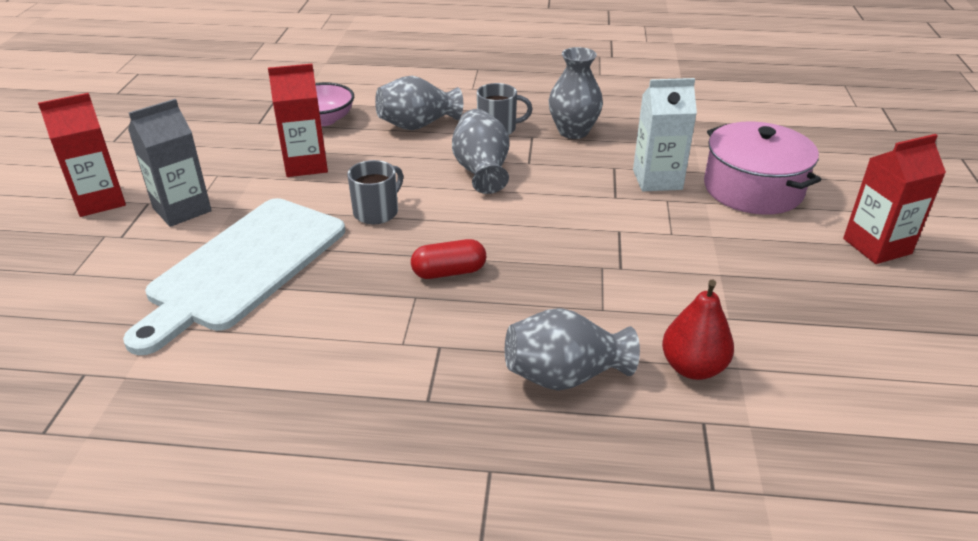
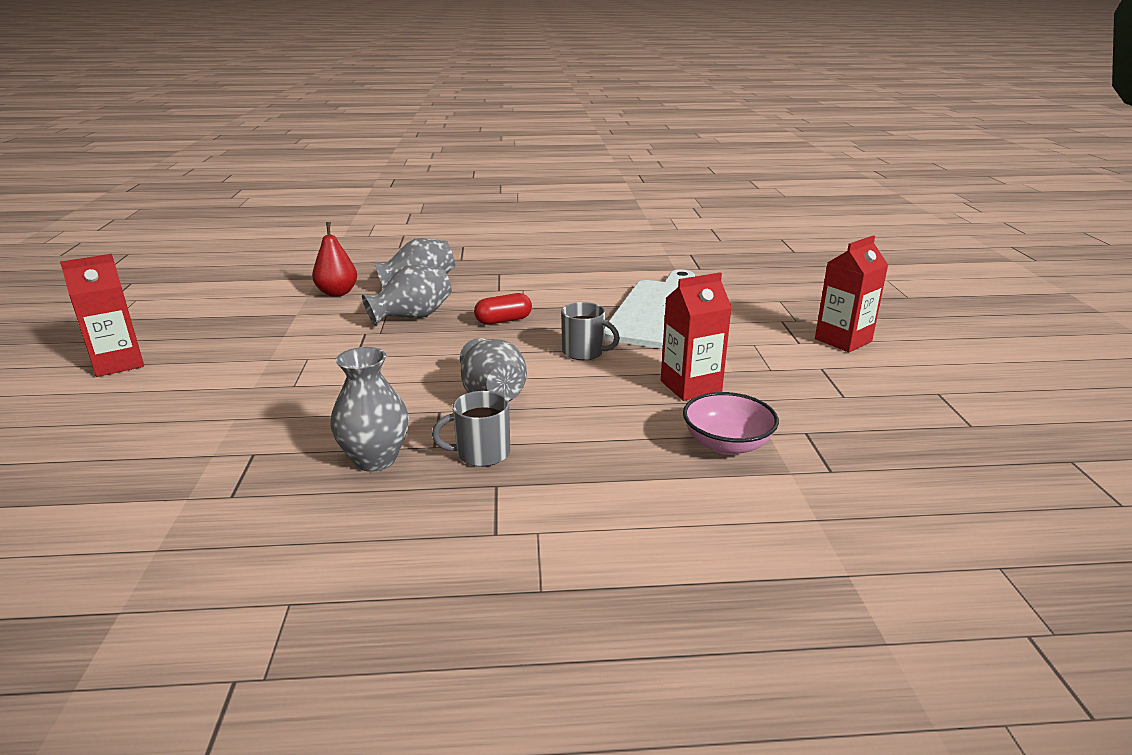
camera: 170 degrees right, 10 degrees down
grey carton [128,99,212,227] -> none
grey mug [348,160,403,224] -> grey mug turned 90 degrees counterclockwise [561,302,620,360]
grey vase [375,76,463,130] -> grey vase moved to [362,265,452,326]
white carton [633,78,697,191] -> none
pink pot [704,121,821,215] -> none

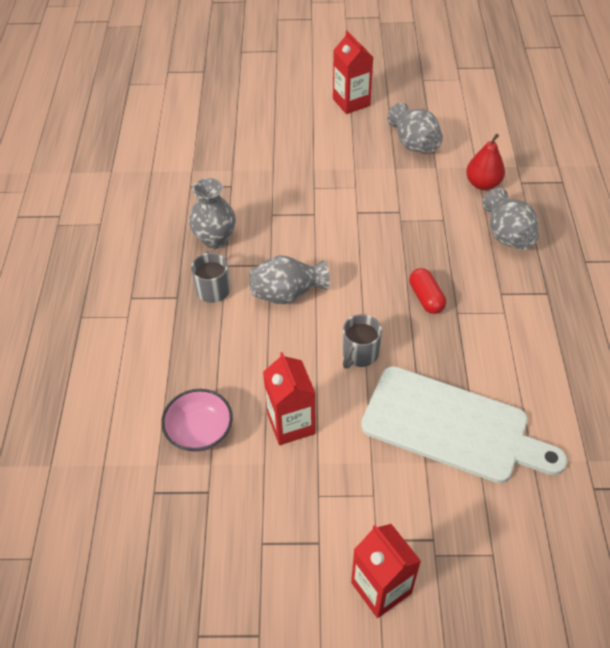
camera: 95 degrees right, 25 degrees up
grey vase [362,265,452,326] -> grey vase moved to [387,103,443,152]

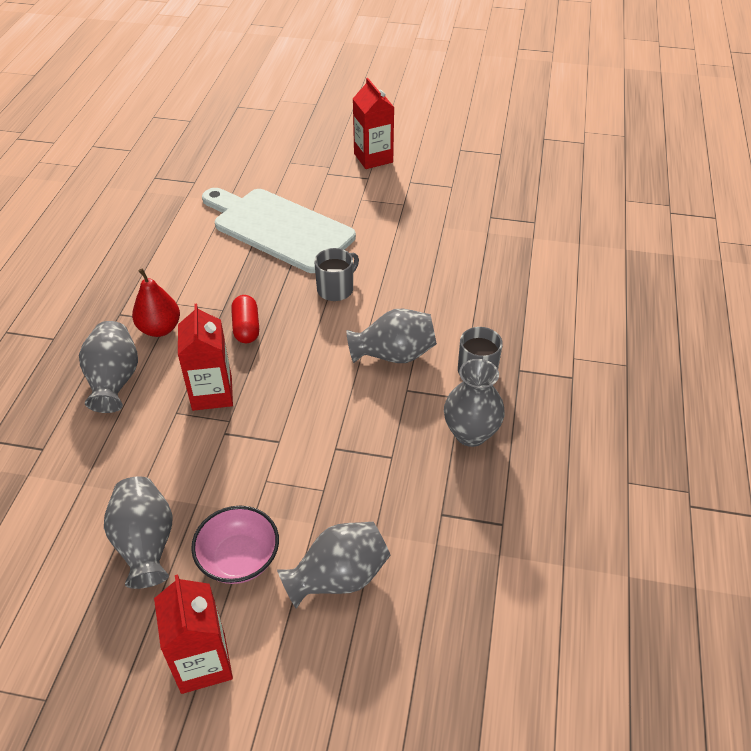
camera: 170 degrees left, 5 degrees down
pink bowl [161,389,233,452] -> pink bowl moved to [191,506,279,584]
red carton [263,352,316,445] -> red carton moved to [178,304,233,411]
red pear [466,134,505,190] -> red pear moved to [132,269,180,337]
none -> grey vase [277,522,391,609]

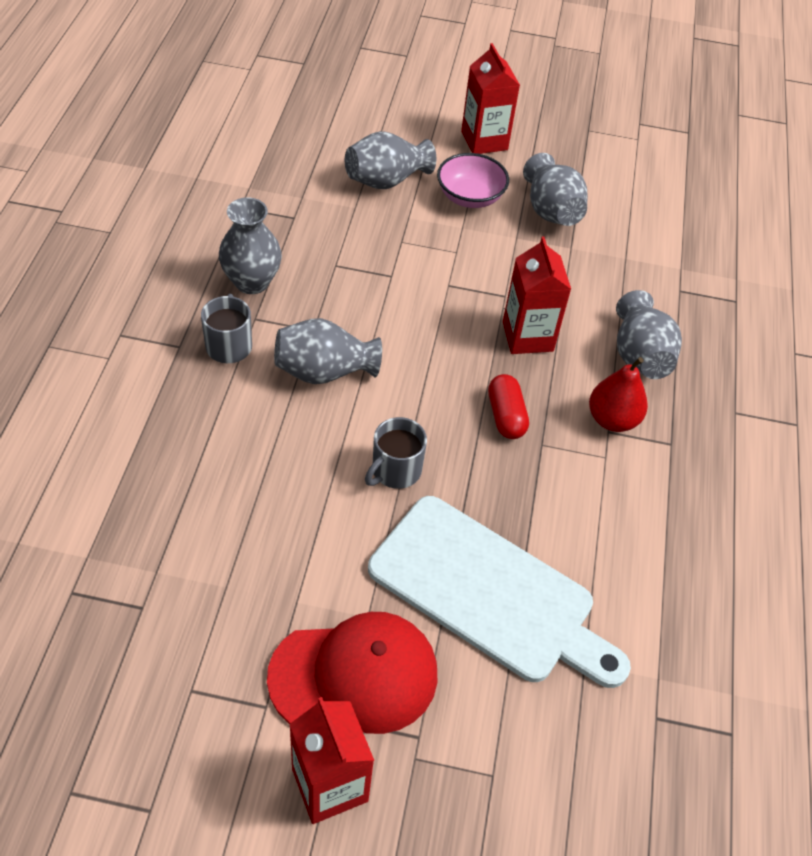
camera: 175 degrees right, 5 degrees up
none -> red cap [267,612,437,734]

